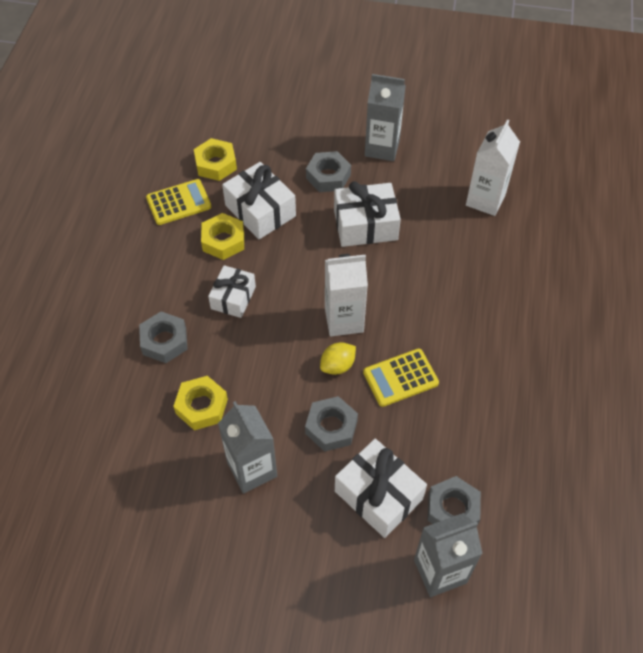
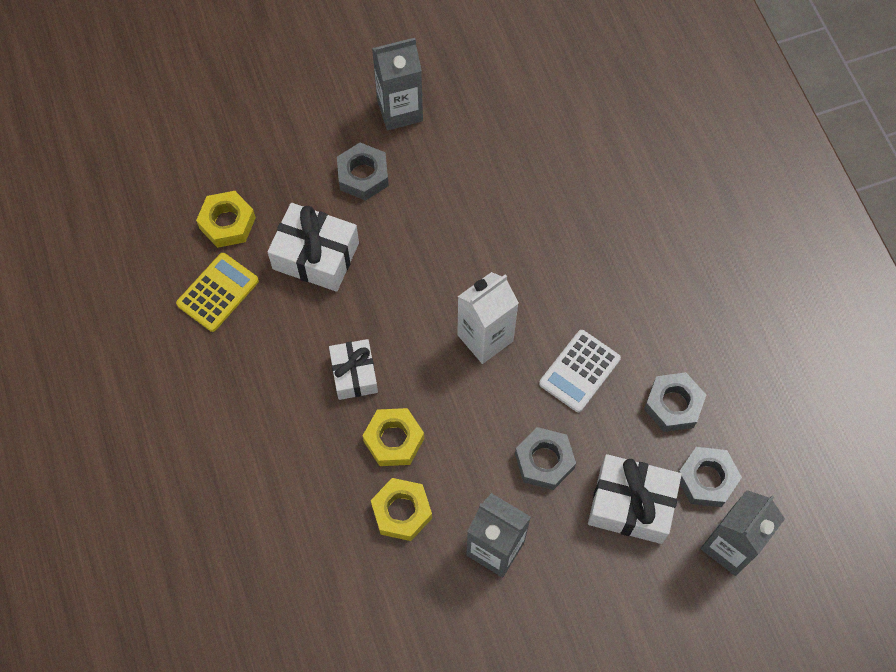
camera: 30 degrees left, 10 degrees up
grey nut [139,311,188,363] -> grey nut moved to [644,372,706,432]
yellow nut [201,213,244,260] -> yellow nut moved to [362,408,424,466]
yellow lemon [320,342,356,375] -> none
white gift [334,181,401,247] -> none
yellow calculator [363,348,439,407] -> white calculator [539,330,621,412]
white carton [466,119,520,216] -> none

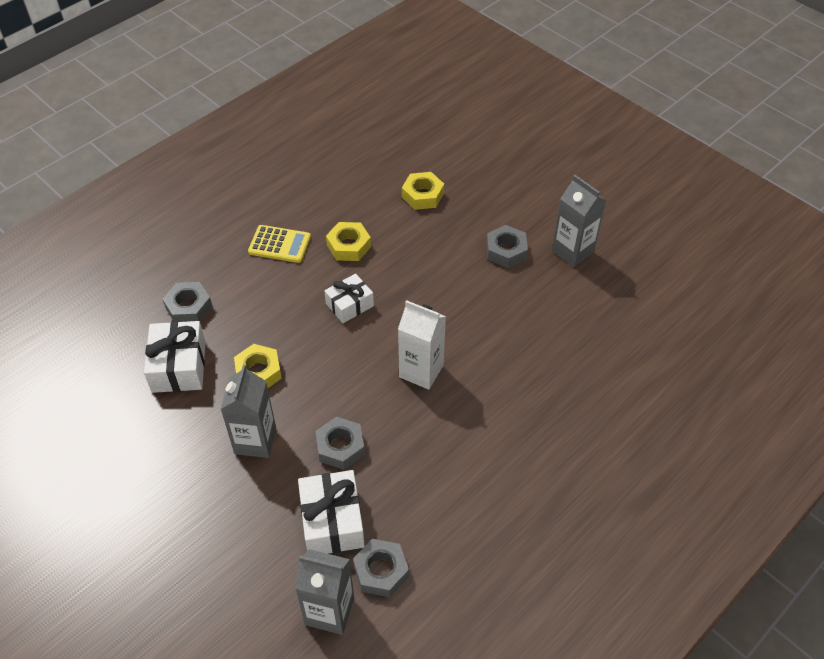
camera: 65 degrees right, 15 degrees down
yellow calculator [176,253,259,332] -> yellow calculator moved to [248,225,311,263]
white gift [268,203,359,292] -> white gift moved to [144,321,206,393]
yellow nut [362,408,424,466] -> yellow nut moved to [326,222,371,261]
white calculator [539,330,621,412] -> none
grey nut [644,372,706,432] -> grey nut moved to [163,282,213,322]

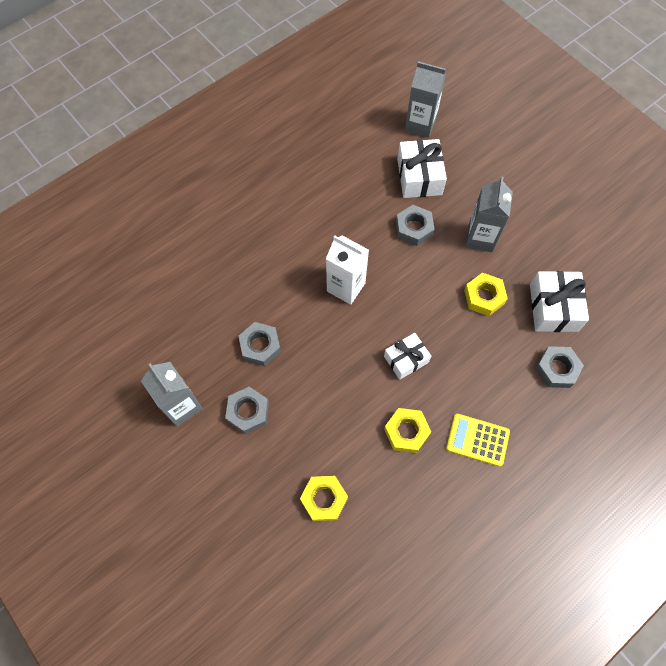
camera: 175 degrees left, 15 degrees up
grey nut [353,539,409,597] -> grey nut moved to [239,322,281,366]

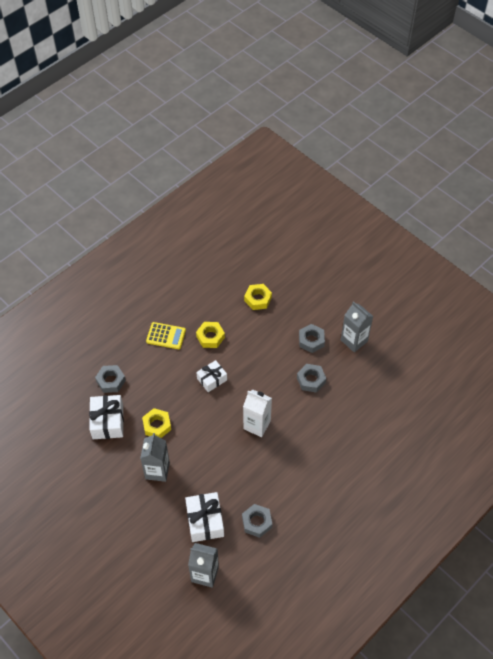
camera: 175 degrees right, 10 degrees down
grey nut [396,205,435,246] -> grey nut moved to [242,504,272,538]

